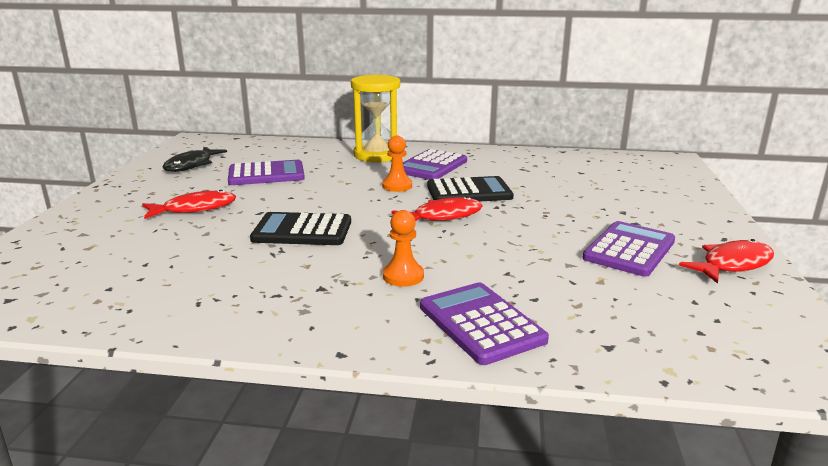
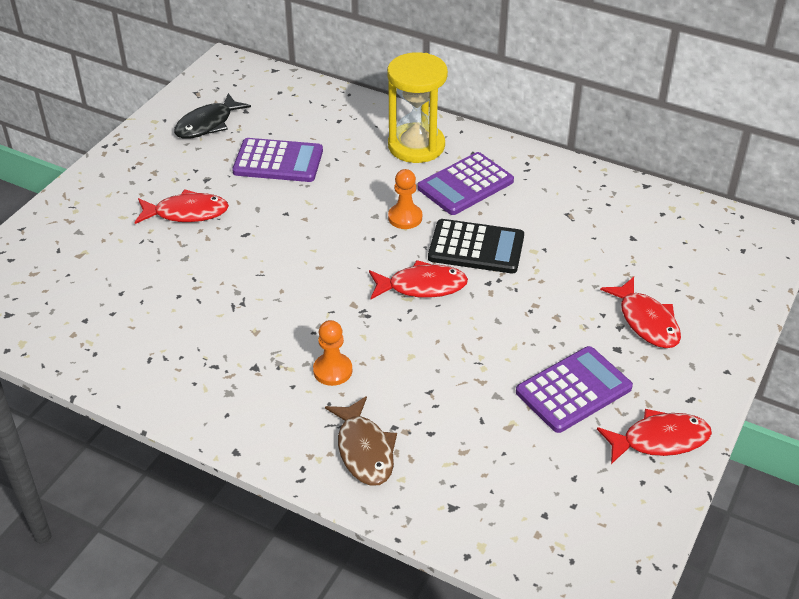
camera: 20 degrees right, 20 degrees up
black calculator [250,212,351,245] -> none
purple calculator [420,282,549,365] -> brown fish [325,396,397,486]
none -> red fish [600,277,681,348]

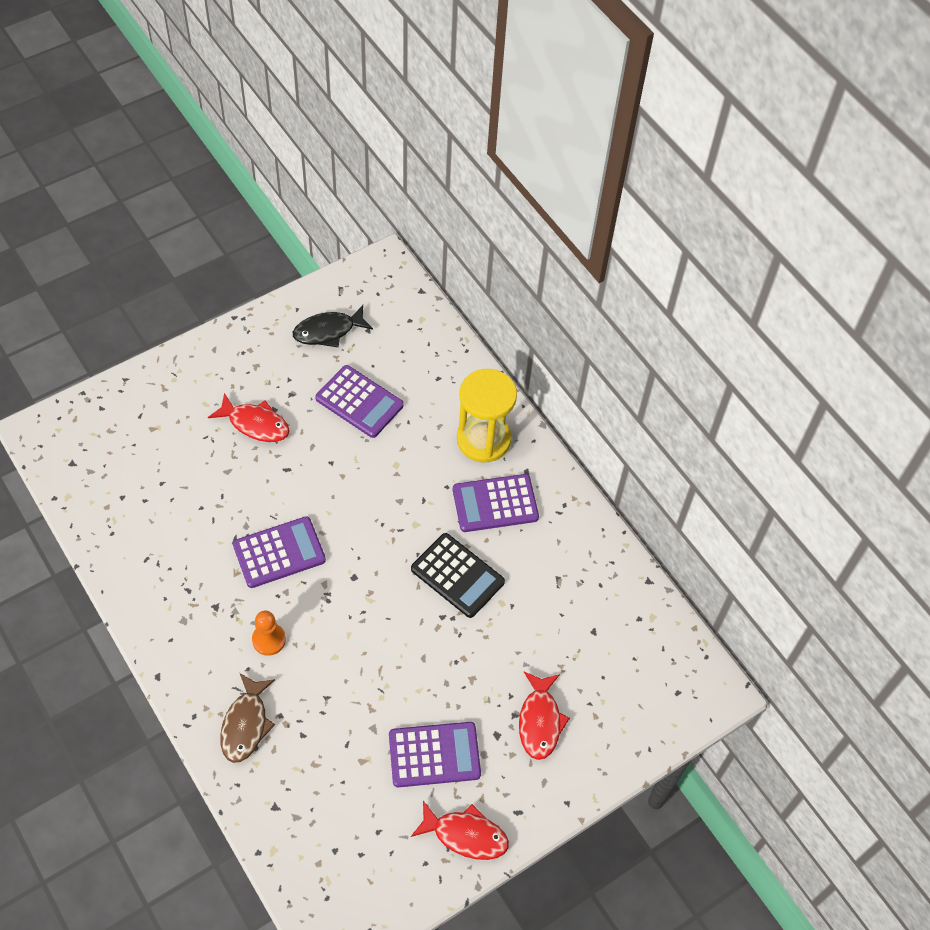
camera: 25 degrees right, 15 degrees up
red fish [369,260,468,299] -> none
orange pawn [388,169,422,229] -> none
none -> purple calculator [233,516,326,588]

